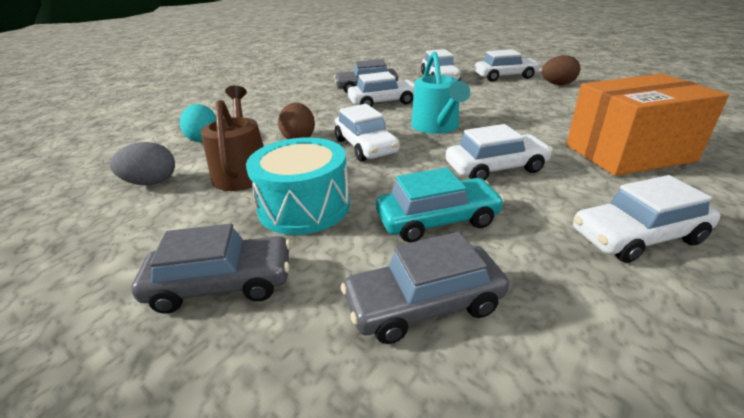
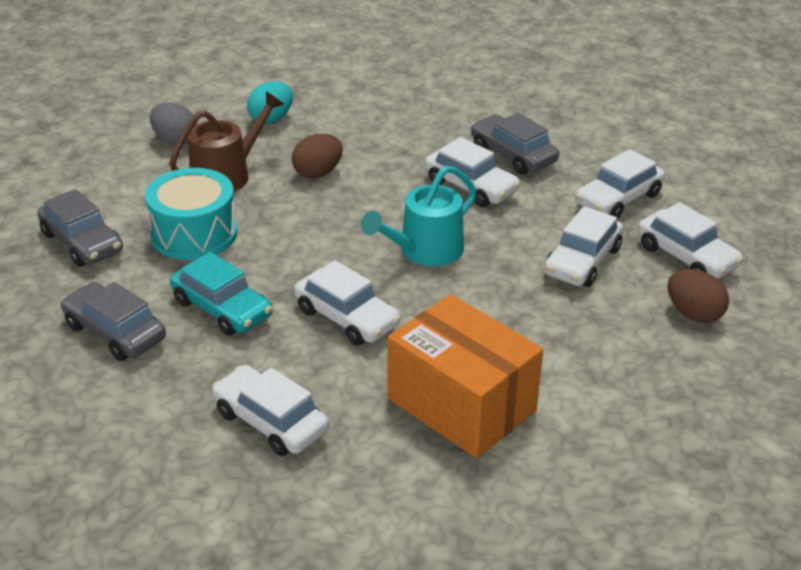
camera: 55 degrees right, 5 degrees up
white car [334,104,400,162] -> white car moved to [544,206,623,287]

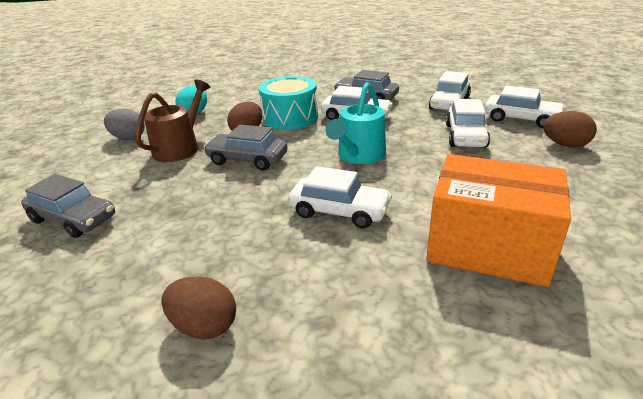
camera: 20 degrees left, 5 degrees down
grey car [61,282,166,361] -> grey car moved to [204,125,288,170]
turquoise drum [145,168,237,260] -> turquoise drum moved to [259,76,318,130]
turquoise car [170,252,273,336] -> none
white car [212,365,329,456] -> none
none -> brown egg [161,276,236,340]

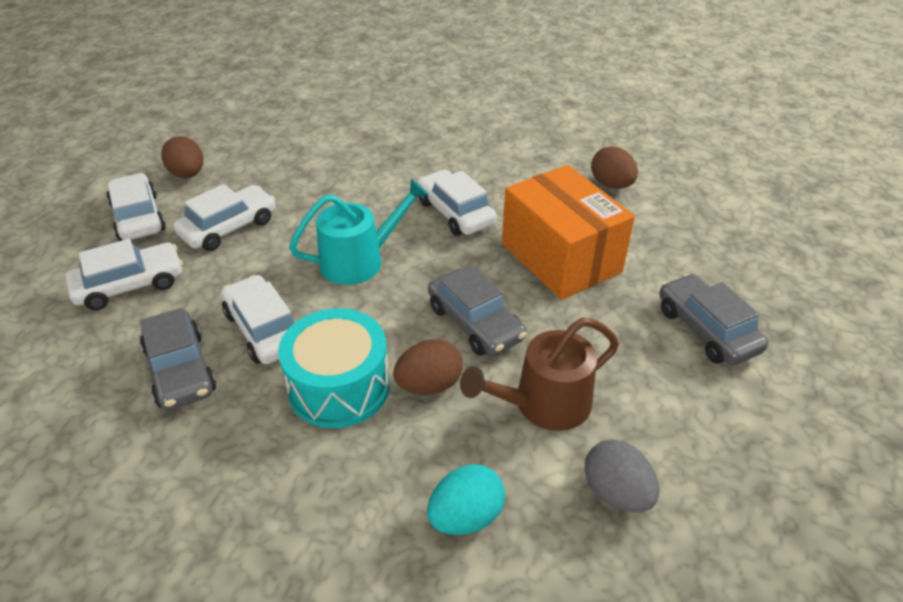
camera: 145 degrees left, 10 degrees up
orange box [426,154,571,287] -> orange box moved to [502,165,635,300]

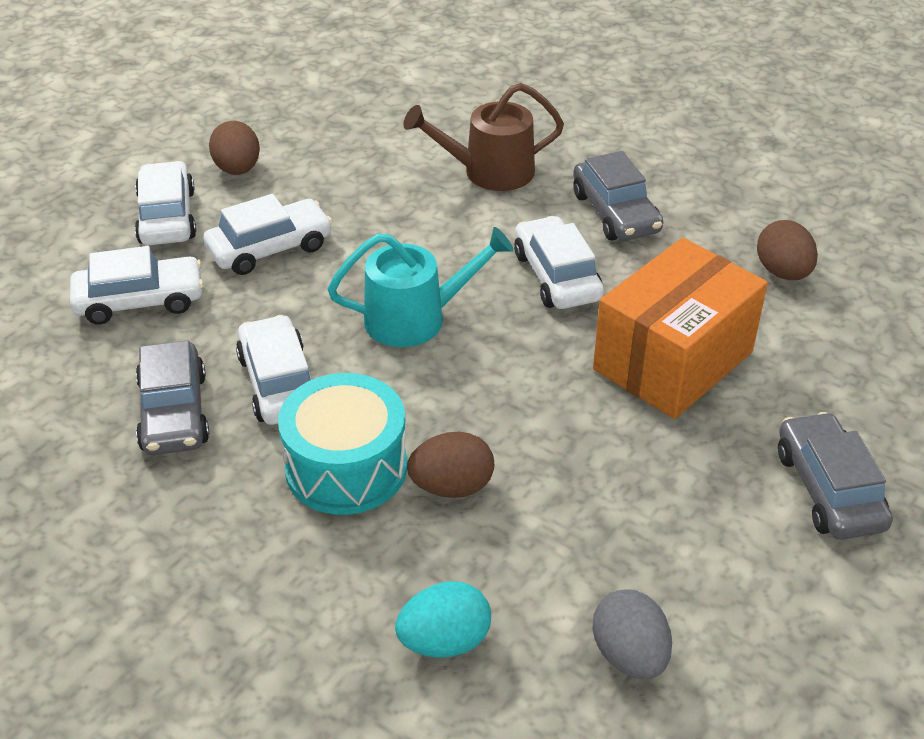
camera: 15 degrees right, 0 degrees up
grey car [428,265,527,356] -> grey car moved to [573,151,663,241]
brown watering can [460,318,619,431] -> brown watering can moved to [403,83,564,191]
orange box [502,165,635,300] -> orange box turned 60 degrees clockwise [593,238,768,419]

